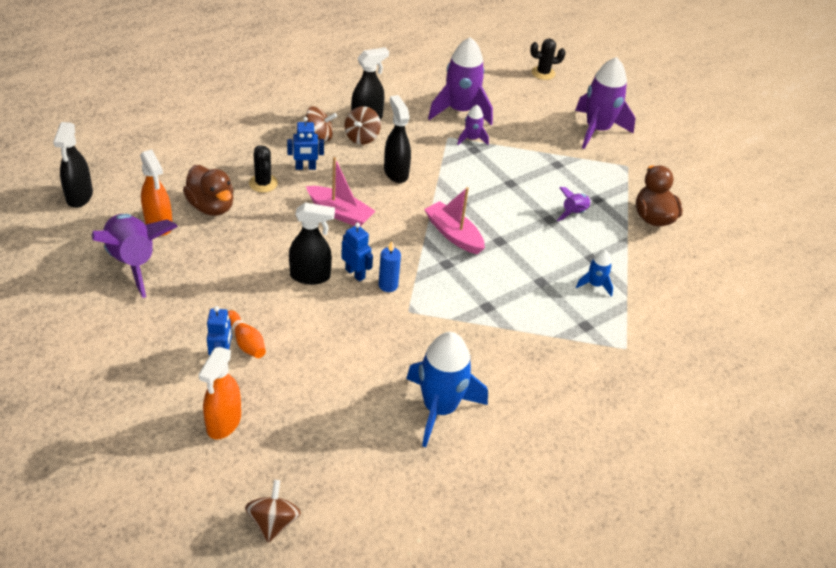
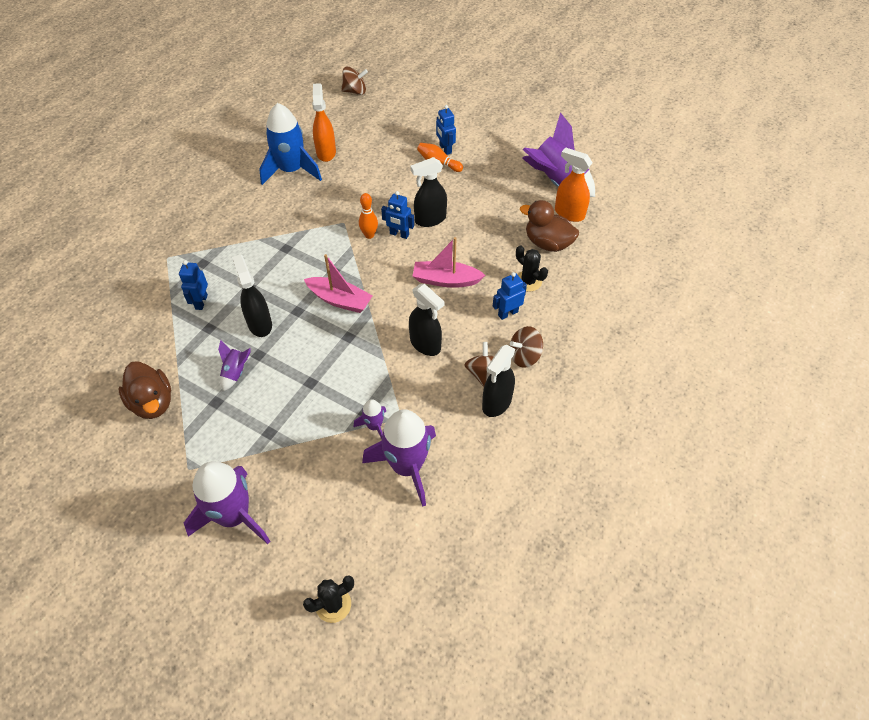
camera: 160 degrees right, 10 degrees up
black spray bottle [53,122,93,208] -> black spray bottle moved to [232,254,272,337]
orange spray bottle [198,347,241,440] -> orange spray bottle moved to [312,83,336,162]
brown spinning top [245,480,301,543] -> brown spinning top turned 75 degrees counterclockwise [342,66,368,95]
blue candle [378,241,401,292] -> orange bowling pin [359,193,378,239]
blue rocket [576,250,613,296] -> blue robot [179,260,208,310]

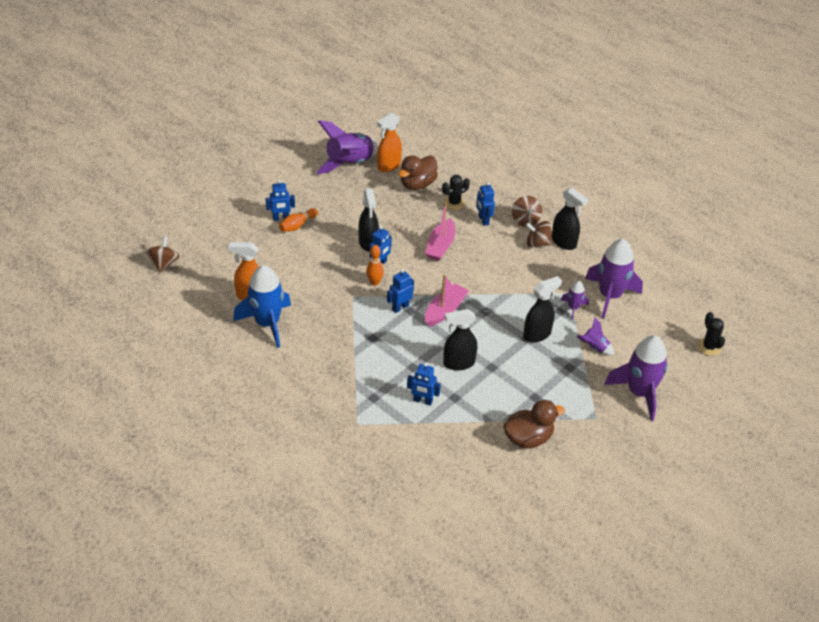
camera: 80 degrees left, 10 degrees down
purple rocket [218,340,251,391] -> purple rocket moved to [576,317,614,355]
black spray bottle [409,284,444,356] -> black spray bottle moved to [523,276,562,343]
none -> blue robot [387,269,414,313]

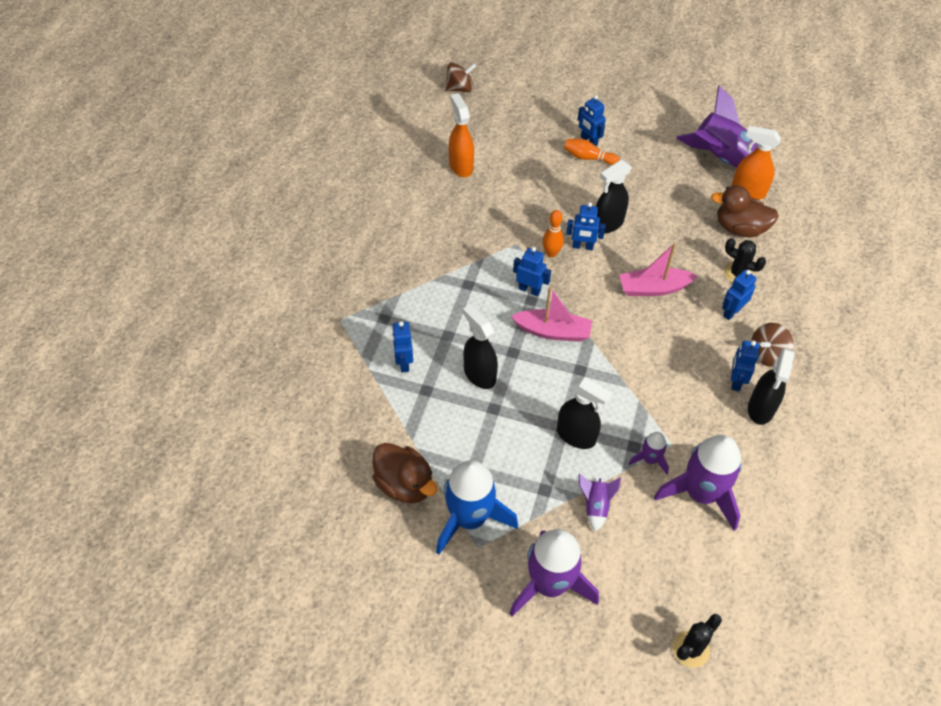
camera: 65 degrees right, 10 degrees up
blue rocket [233,265,291,348] -> blue rocket moved to [436,460,518,554]
brown spinning top [526,221,552,247] -> blue robot [731,341,759,391]

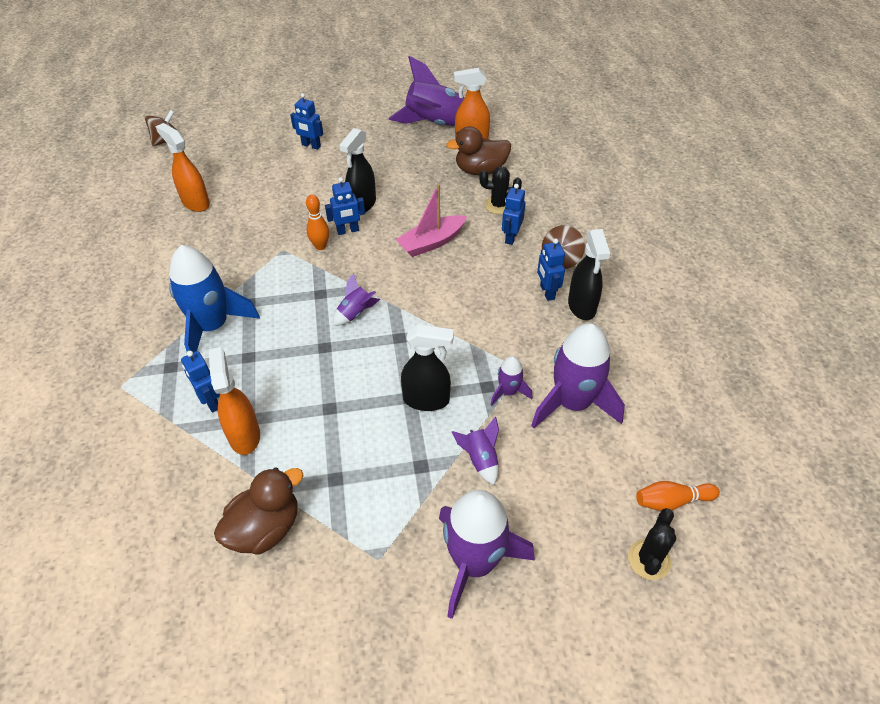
camera: 25 degrees left, 5 degrees down
brown duck [372,443,437,504] -> brown duck turned 60 degrees counterclockwise [214,467,303,555]
blue rocket [436,460,518,554] -> blue rocket moved to [169,245,260,352]
black spray bottle [463,304,498,389] -> none
pink boat [511,286,592,342] -> purple rocket [333,273,380,326]
blue robot [513,247,551,296] -> none
orange bowling pin [564,139,620,165] -> orange bowling pin moved to [636,481,720,511]
none -> orange spray bottle [209,347,260,455]

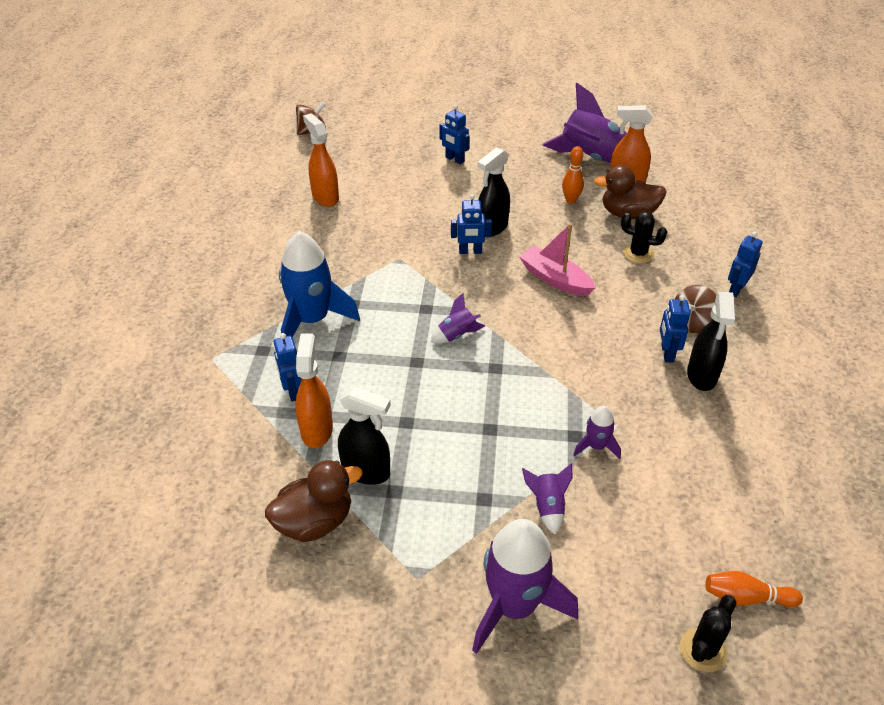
camera: 15 degrees right, 5 degrees down
orange bowling pin [306,195,329,250] -> orange bowling pin moved to [562,146,584,204]
pink boat [395,184,467,257] -> pink boat turned 60 degrees clockwise [519,223,595,296]
black spray bottle [401,324,454,411] -> black spray bottle moved to [338,386,391,485]
blue robot [502,184,525,245] -> blue robot moved to [728,232,763,297]
purple rocket [531,323,625,428] -> none

